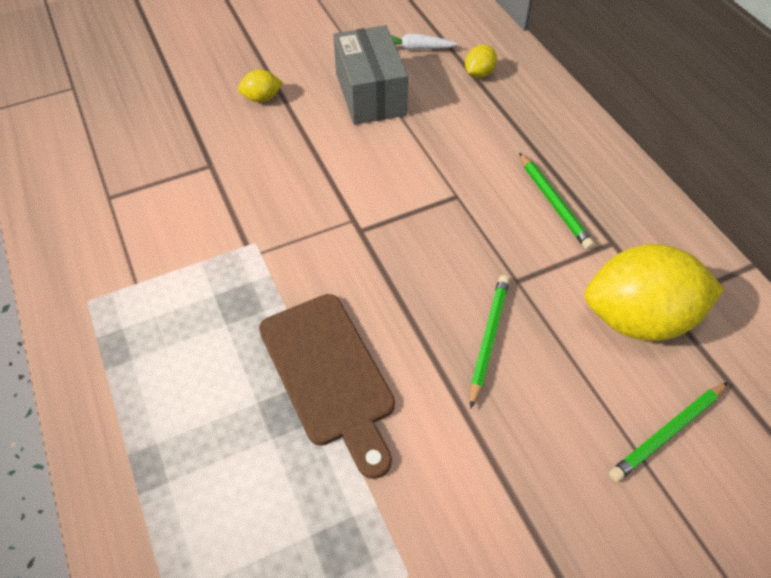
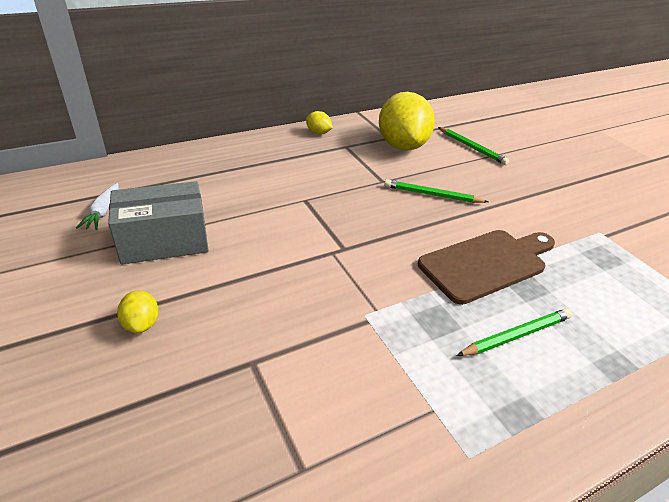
camera: 95 degrees left, 15 degrees down
yellow lemon [465,45,497,78] -> yellow lemon moved to [306,111,333,135]
green pencil [519,153,594,250] -> green pencil moved to [456,308,572,356]

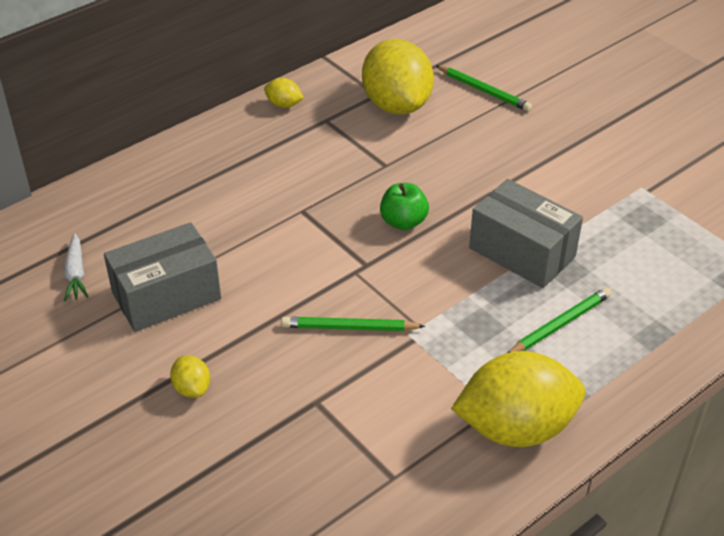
camera: 10 degrees left, 5 degrees up
green pencil [384,179,488,203] -> green pencil moved to [281,317,425,331]
brown cutting board [418,230,555,305] -> grey box [469,179,583,288]
none -> green apple [380,183,429,230]
none -> yellow lemon [451,351,586,447]

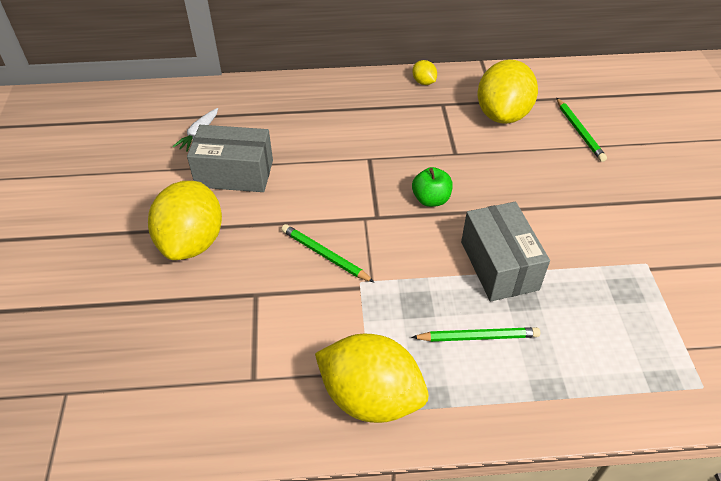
camera: 35 degrees right, 5 degrees up
yellow lemon [170,355,210,398] -> yellow lemon [148,181,222,260], size x2.34

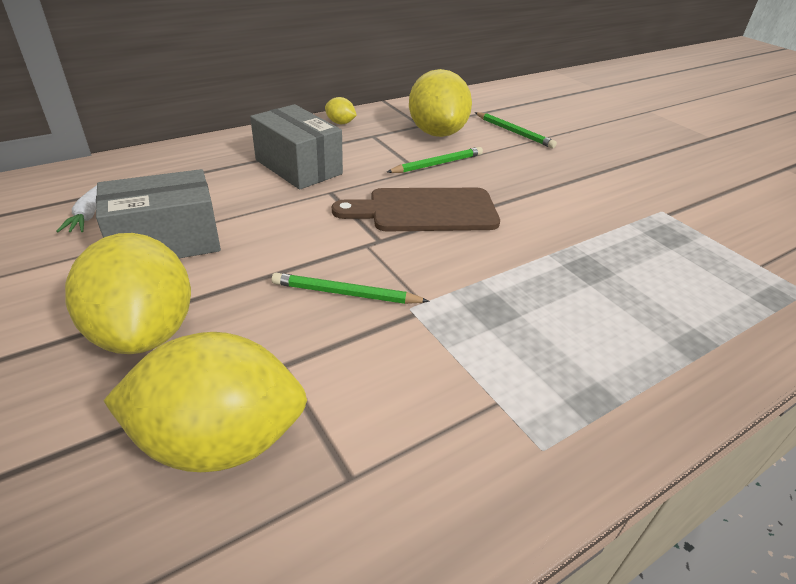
camera: 30 degrees left, 10 degrees down
yellow lemon [315,334,428,423] -> yellow lemon moved to [103,332,307,472]
green pencil [411,327,540,342] -> green pencil moved to [387,147,483,173]
green apple [412,167,453,207] -> brown cutting board [332,188,500,231]
grey box [461,202,550,302] -> grey box moved to [250,104,343,190]

